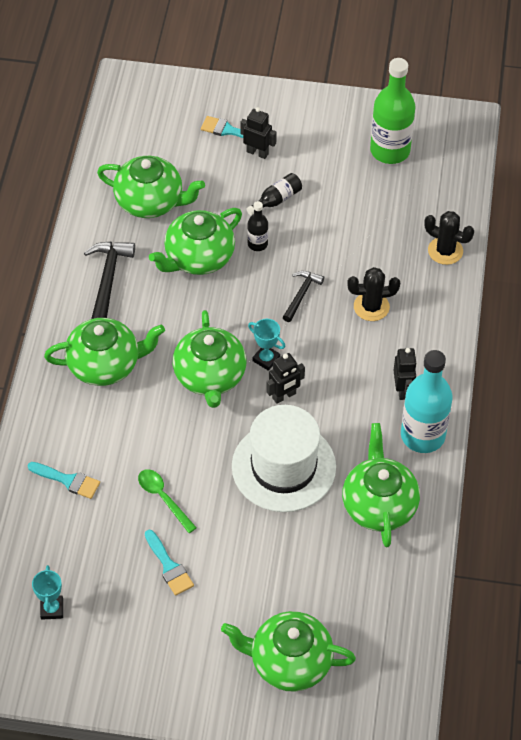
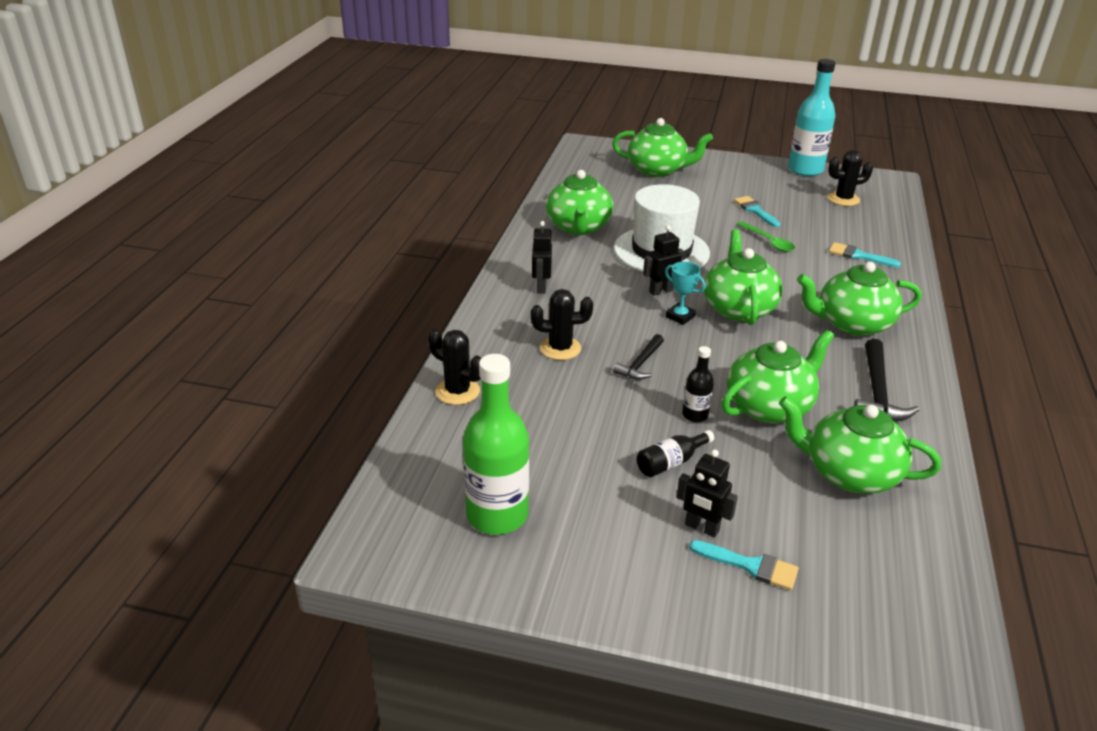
camera: 175 degrees left, 20 degrees down
turquoise trophy [32,565,63,620] -> black cactus [828,150,873,206]
turquoise bottle [401,350,453,453] -> turquoise bottle moved to [788,59,835,176]

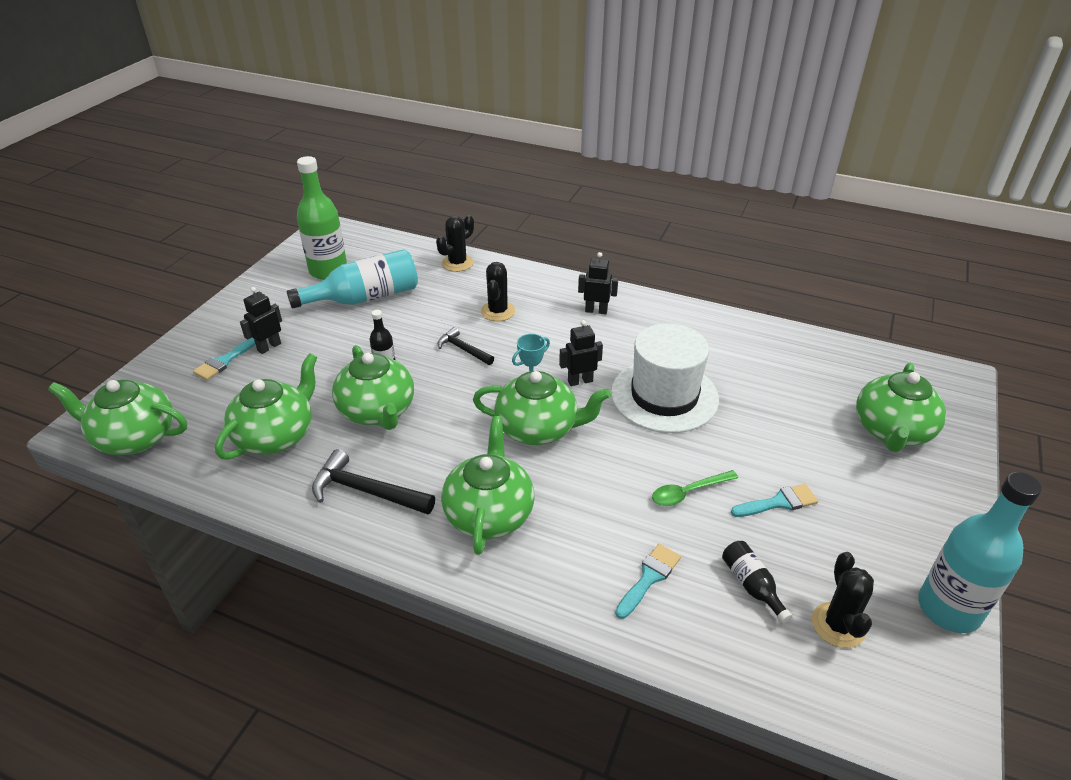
camera: 100 degrees right, 5 degrees up
green teapot [546,170,613,235] -> green teapot moved to [48,380,187,455]
black bottle [637,430,714,477] -> black bottle moved to [722,541,792,624]
black robot [643,225,684,296] -> black robot turned 90 degrees counterclockwise [559,320,603,386]
none -> turquoise bottle [287,249,418,308]

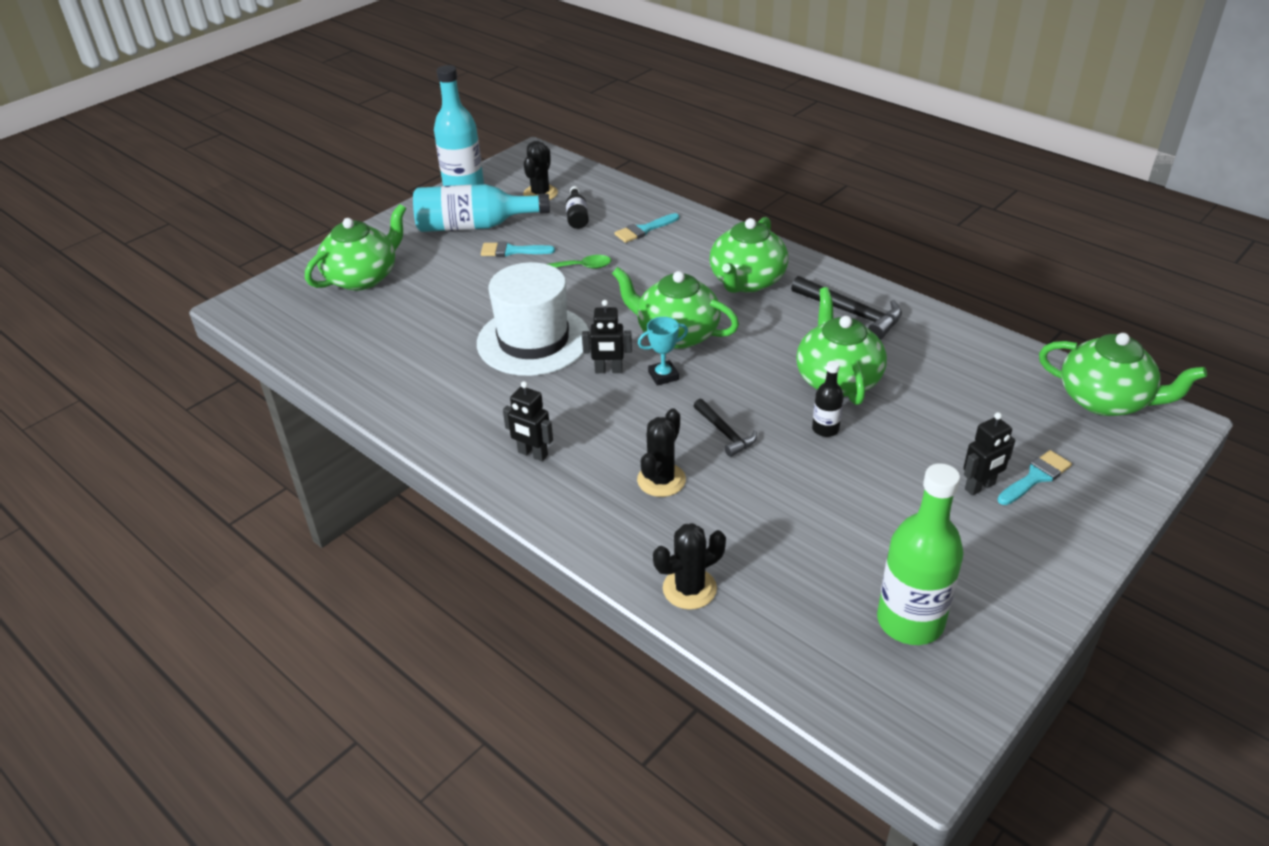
camera: 160 degrees left, 0 degrees up
green teapot [215,353,317,460] -> none
turquoise bottle [287,249,418,308] -> turquoise bottle moved to [413,184,550,232]

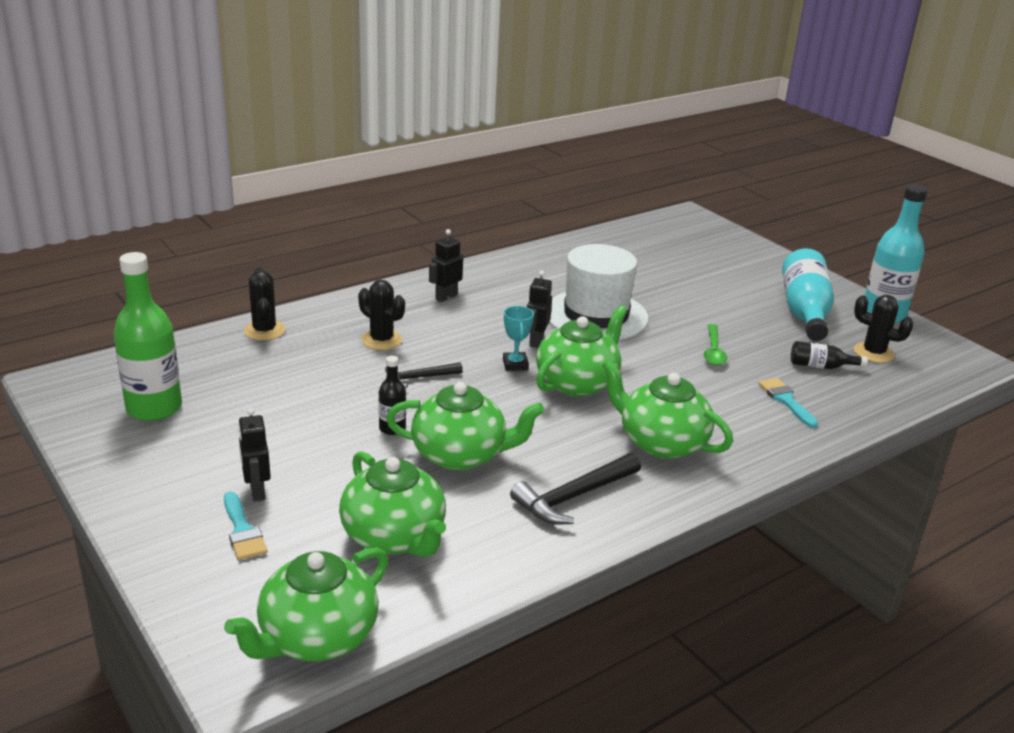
camera: 100 degrees right, 10 degrees down
green teapot [305,204,406,291] -> green teapot moved to [339,451,446,557]
turquoise brush [481,241,555,257] -> none

